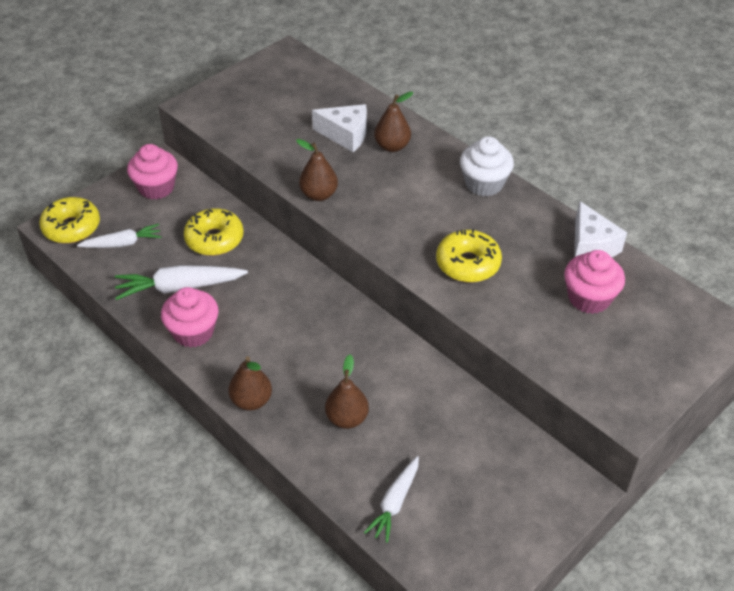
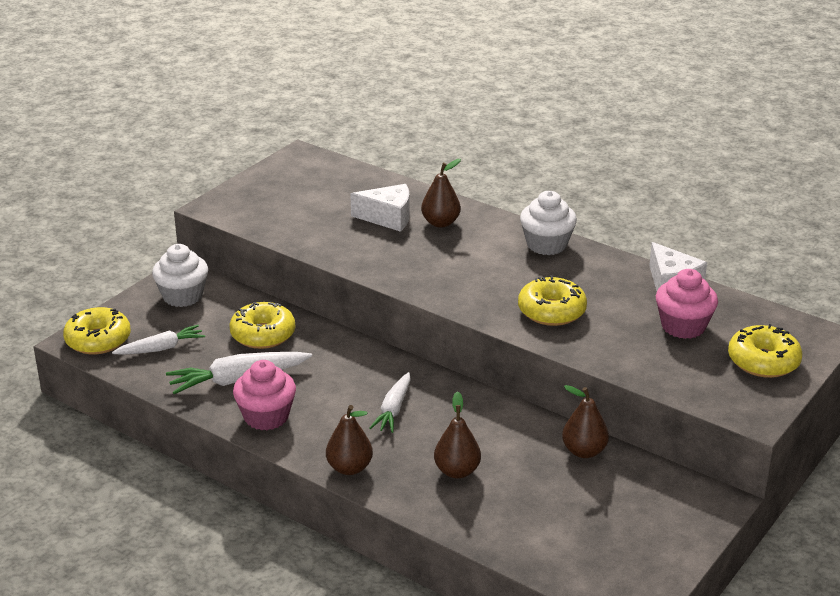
camera: 10 degrees left, 15 degrees down
pink cupcake [127,144,178,200] -> white cupcake [152,244,208,307]
brown pear [296,139,338,201] -> brown pear moved to [562,385,609,458]
white carrot [364,456,419,543] -> white carrot moved to [369,372,411,433]
none -> yellow donut [728,324,803,378]

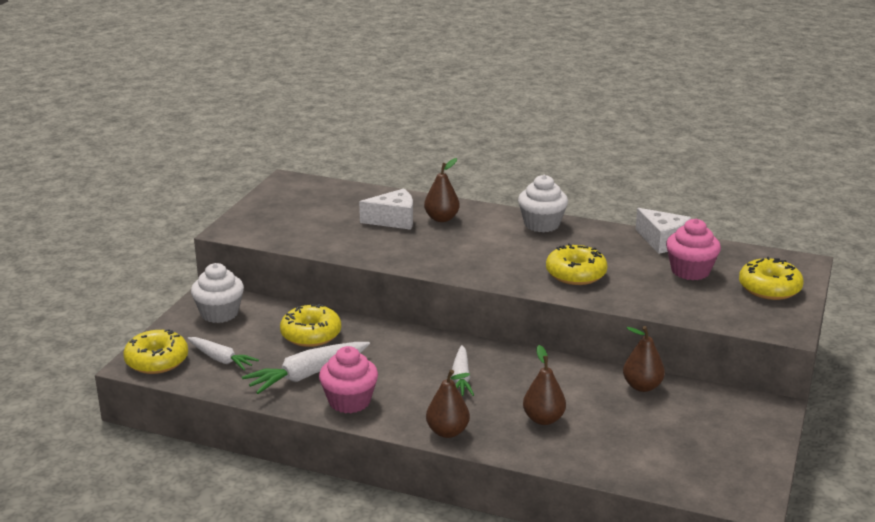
camera: 15 degrees left, 5 degrees down
white carrot [112,325,205,355] -> white carrot turned 75 degrees clockwise [187,337,259,371]

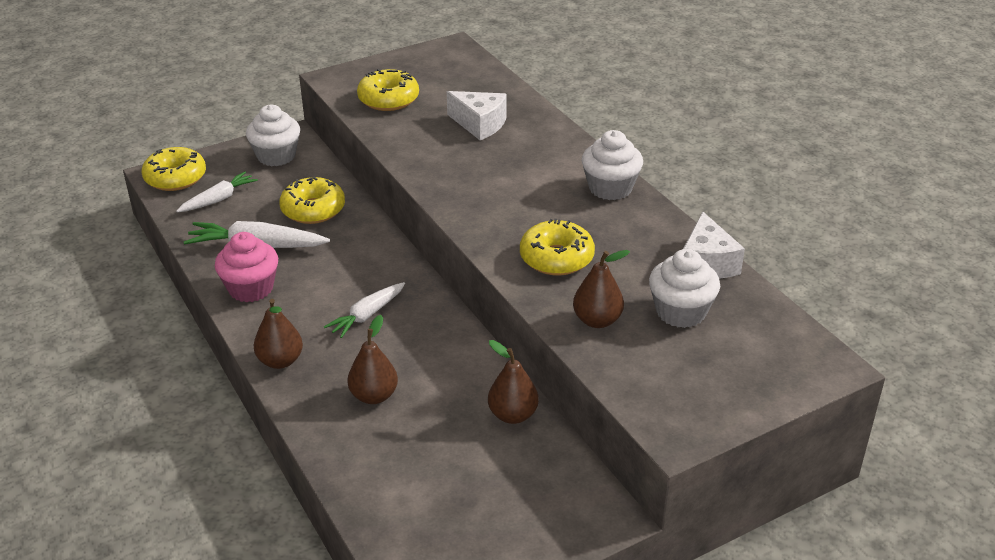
camera: 40 degrees right, 10 degrees up
white carrot [187,337,259,371] -> white carrot turned 120 degrees counterclockwise [176,171,258,212]
brown pear [424,158,460,222] -> brown pear moved to [573,250,630,328]
pink cupcake [666,219,721,280] -> white cupcake [649,249,720,328]
yellow donut [739,257,804,300] -> yellow donut moved to [357,69,419,111]

